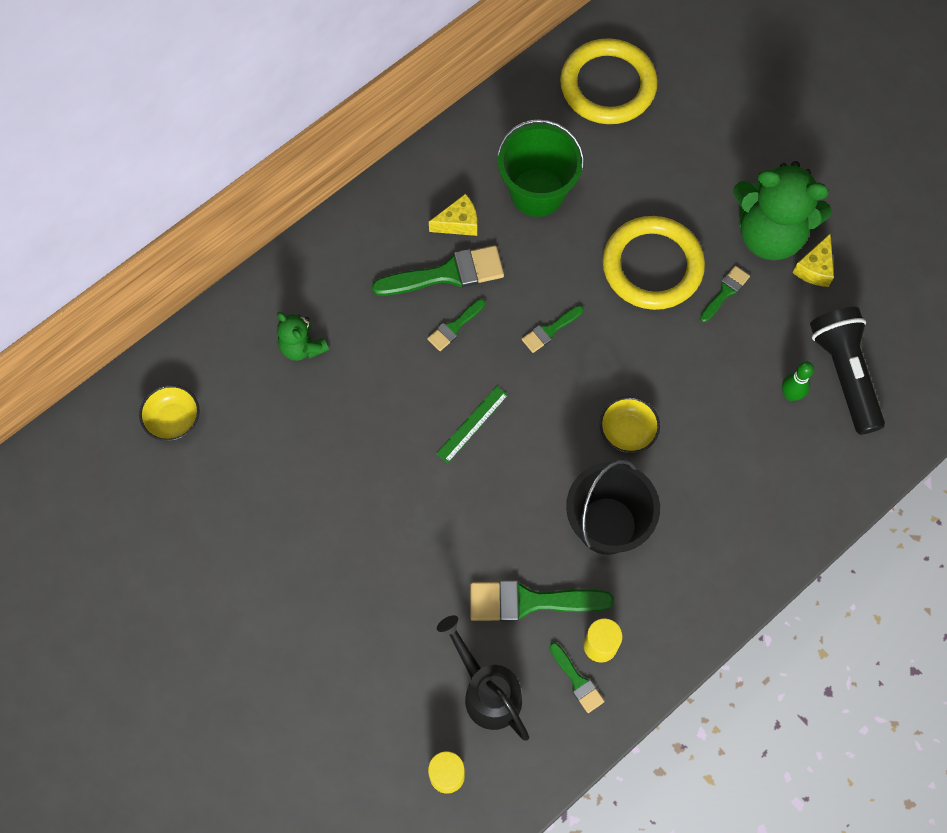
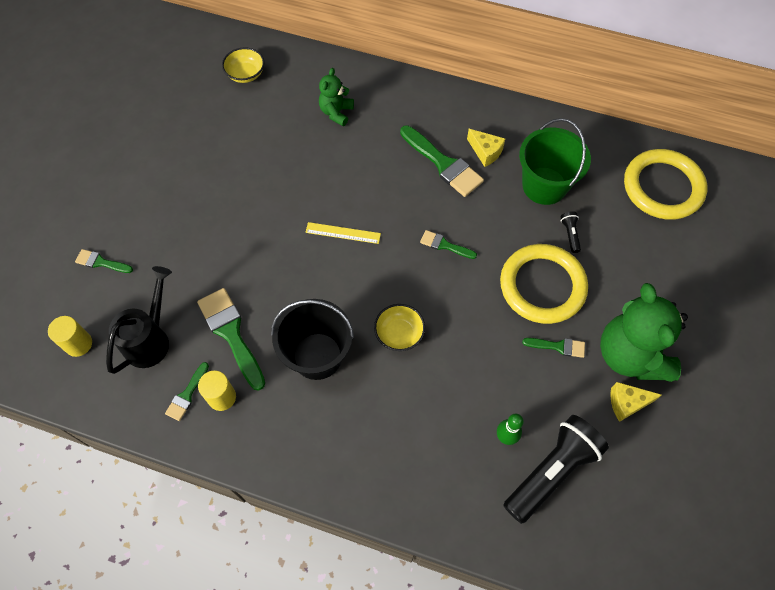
camera: 60 degrees right, 5 degrees down
green brush [427,299,486,351] -> green brush moved to [75,249,133,273]
green ruler [436,386,508,463] -> yellow ruler [305,222,381,244]
none -> black flashlight [560,211,581,253]

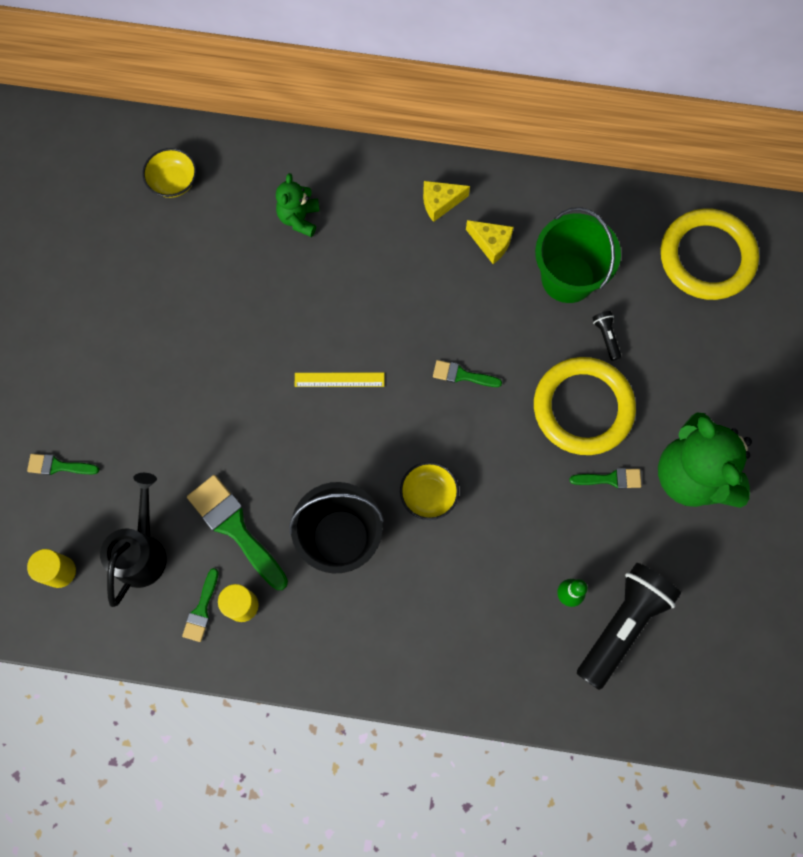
camera: 10 degrees left, 10 degrees up
green brush [400,125,484,197] -> none
yellow cheese [610,382,662,422] -> yellow cheese moved to [423,181,470,222]

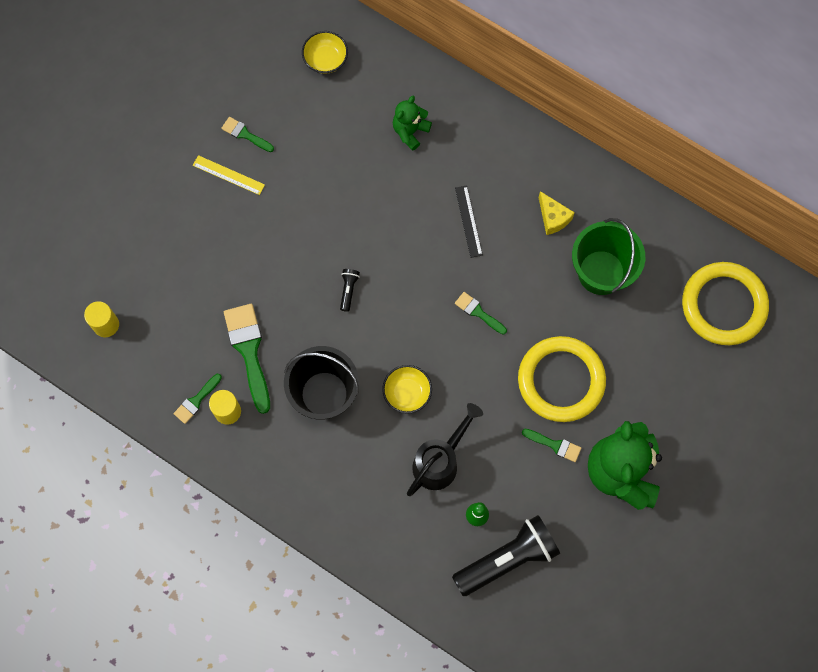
camera: 25 degrees right, 0 degrees up
green brush [27,454,99,475] -> green brush moved to [221,117,274,152]
black watering can [100,473,167,607] -> black watering can moved to [407,403,483,496]
yellow ruler [295,373,385,387] -> yellow ruler moved to [193,155,265,195]
yellow cheese [423,181,470,222] -> none
black flashlight [593,311,621,361] -> black flashlight moved to [340,269,360,312]
none -> black ruler [455,185,483,258]

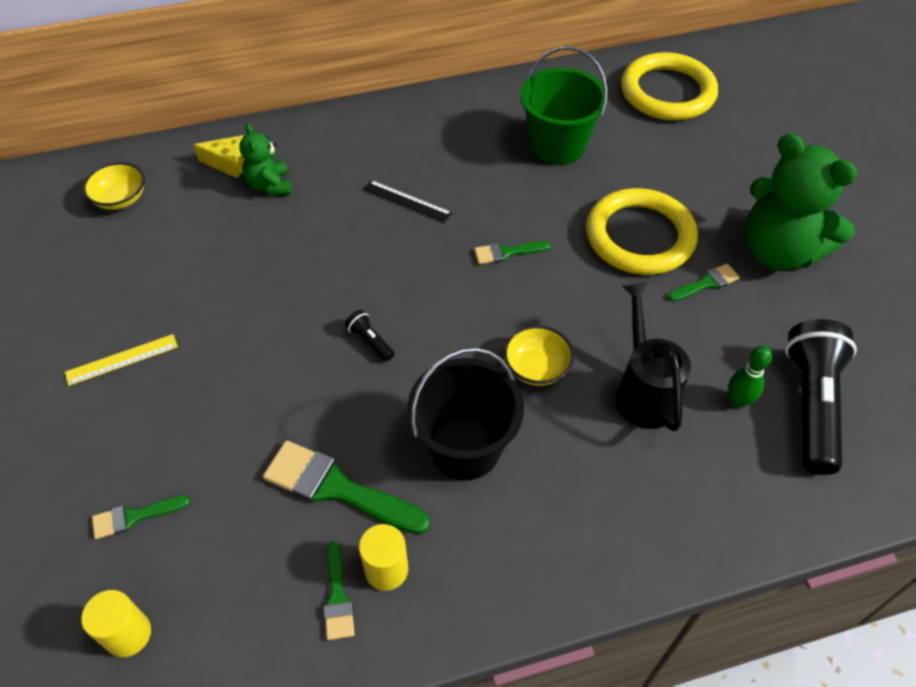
camera: 50 degrees left, 20 degrees down
green brush [221,117,274,152] -> green brush moved to [92,495,190,539]
yellow cheese [539,191,575,235] -> yellow cheese moved to [193,135,245,178]

